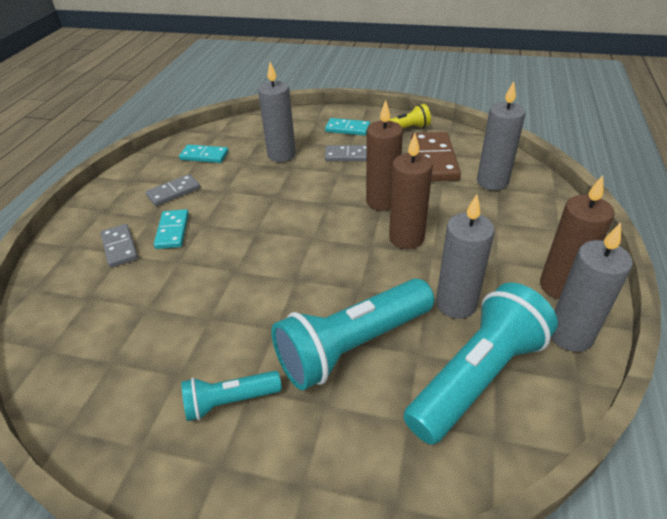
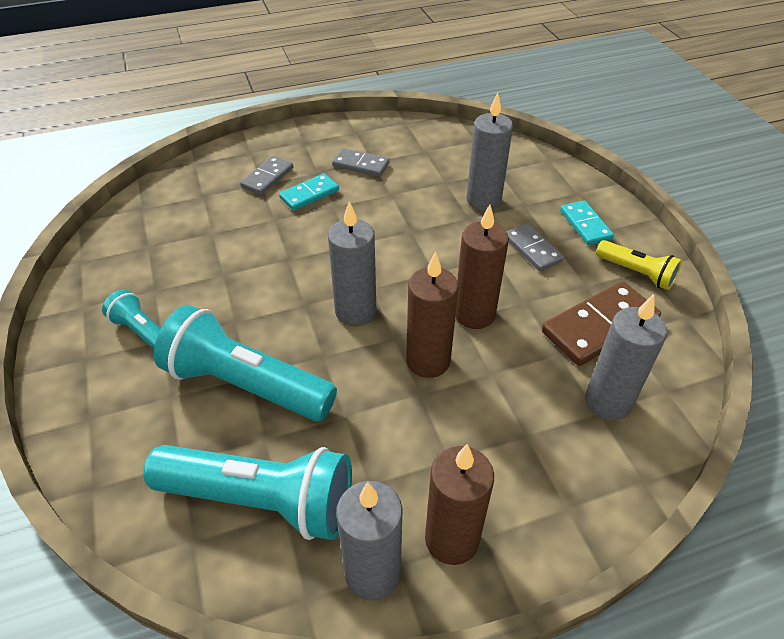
camera: 55 degrees right, 5 degrees up
turquoise domino [179,145,229,163] -> none
grey candle [436,194,495,319] -> grey candle moved to [328,202,377,326]

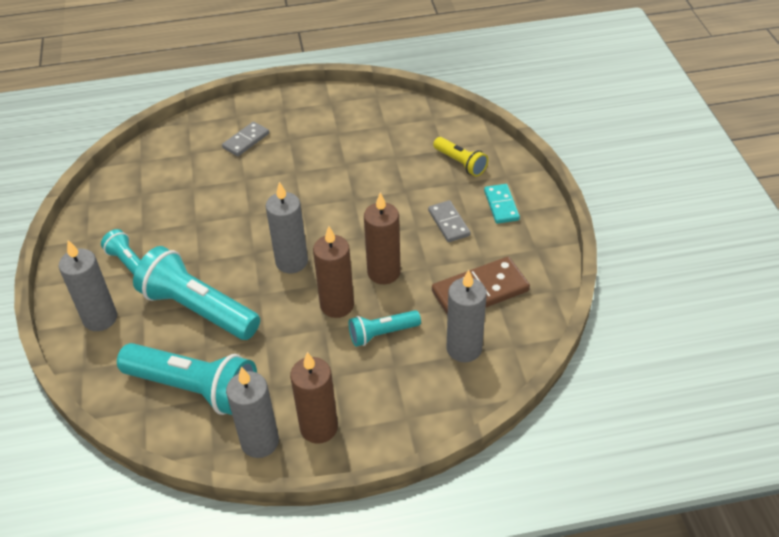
camera: 10 degrees right, 0 degrees up
turquoise domino [279,173,339,211] -> none
grey domino [332,148,389,177] -> none
grey candle [466,93,513,211] -> grey candle moved to [59,240,117,331]
yellow flashlight [596,240,682,290] -> yellow flashlight moved to [433,137,488,177]
none -> turquoise flashlight [349,310,421,347]

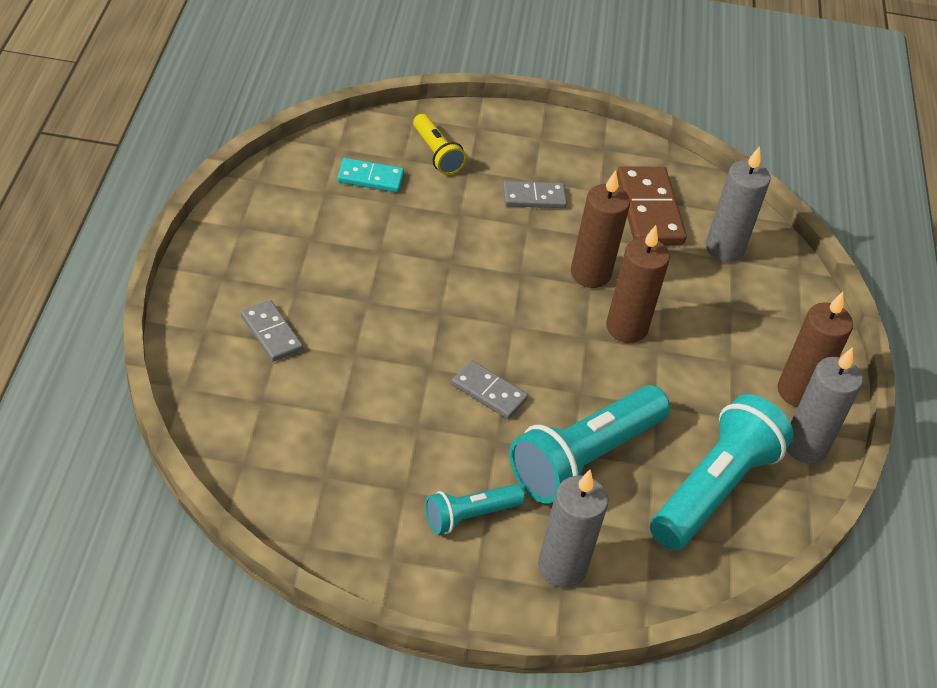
camera: 80 degrees left, 0 degrees up
grey candle [266,182,308,273] -> none
turquoise flashlight [349,310,421,347] -> none
yellow flashlight [433,137,488,177] -> yellow flashlight turned 90 degrees clockwise [413,114,466,175]
turquoise domino [484,184,520,224] -> turquoise domino moved to [337,158,404,193]
none -> grey domino [451,360,528,419]

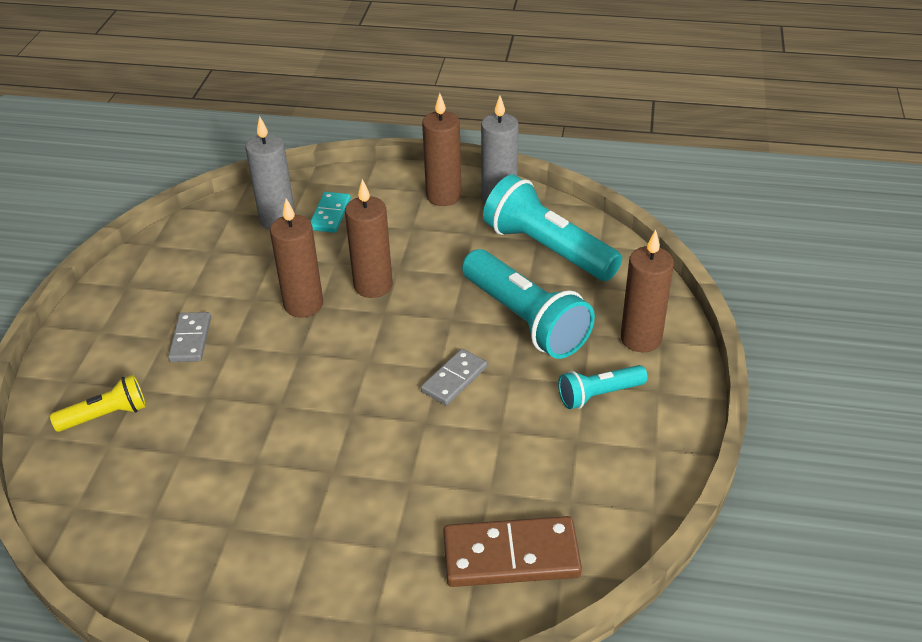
camera: 80 degrees left, 5 degrees down
grey domino [241,300,303,362] -> none
turquoise domino [337,158,404,193] -> turquoise domino moved to [310,192,351,233]
turquoise flashlight [425,484,525,534] -> turquoise flashlight turned 90 degrees clockwise [558,365,648,409]
grey candle [538,470,608,588] -> brown candle [620,230,674,352]
brown domino [617,166,687,245] -> brown domino moved to [443,516,582,587]

